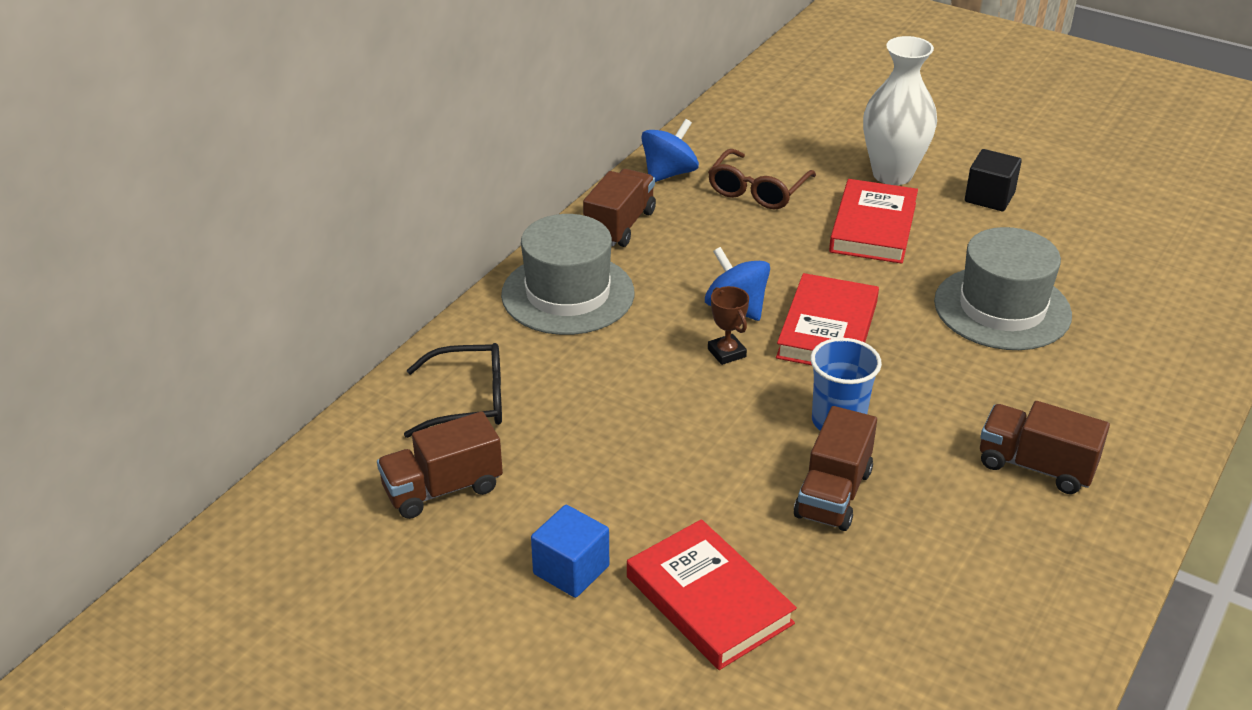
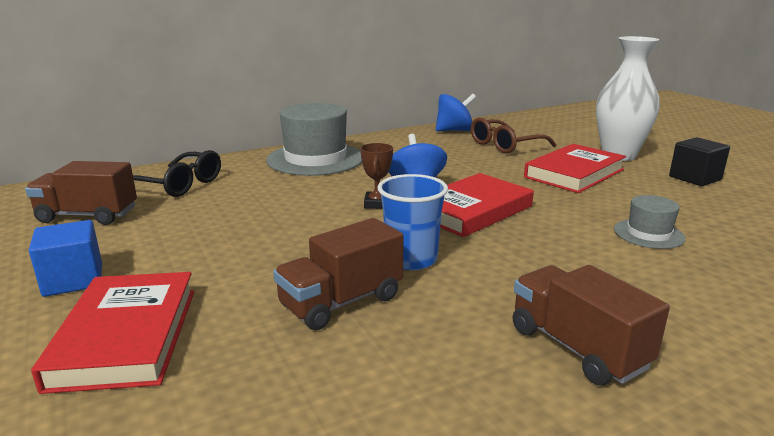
camera: 30 degrees right, 15 degrees down
brown truck [583,169,656,247] -> none
grey hat [934,227,1072,350] -> grey hat [614,195,686,249], size x0.50

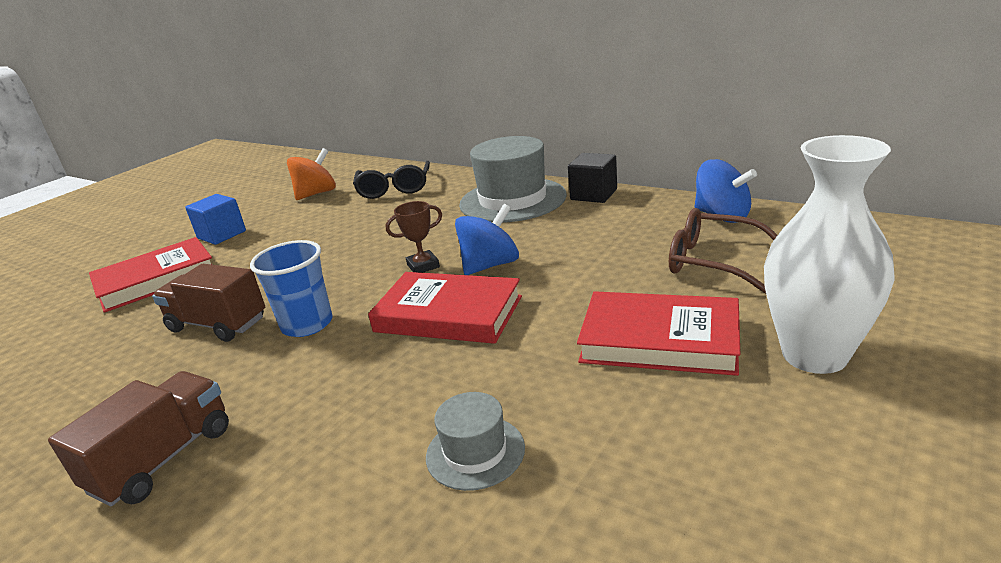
camera: 65 degrees right, 5 degrees up
brown truck [25,161,137,225] -> orange spinning top [287,148,336,200]
black cube [669,137,730,186] -> black cube moved to [568,153,617,203]

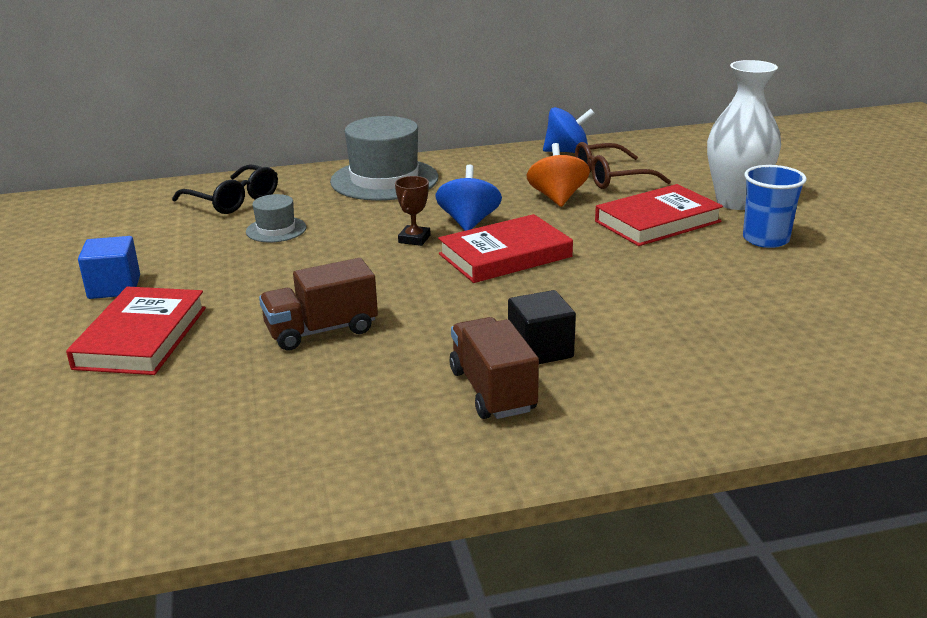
camera: 50 degrees left, 0 degrees up
blue cup [250,240,333,337] -> blue cup moved to [743,165,807,248]
orange spinning top [287,148,336,200] -> orange spinning top moved to [527,143,590,207]
grey hat [426,392,525,491] -> grey hat moved to [246,194,306,242]
black cube [568,153,617,203] -> black cube moved to [508,290,576,364]

